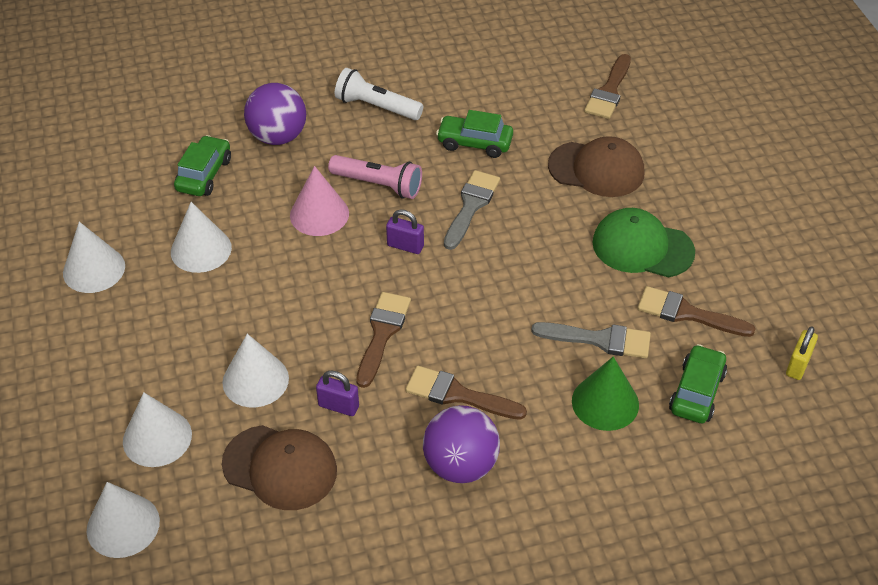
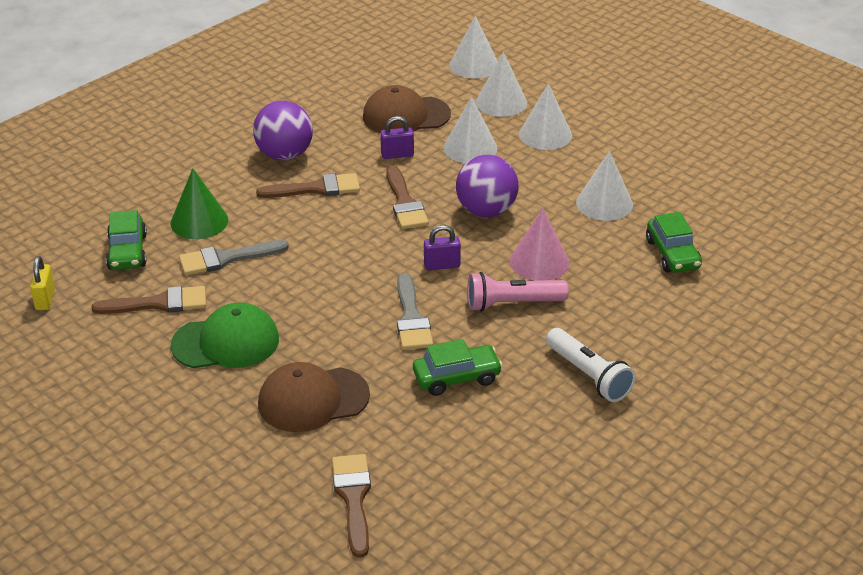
camera: 150 degrees right, 10 degrees down
white cone [63,222,125,293] -> white cone moved to [519,83,572,150]
purple ball [244,83,306,145] -> purple ball moved to [456,155,518,217]
white flashlight [335,68,423,120] -> white flashlight turned 60 degrees clockwise [546,328,636,402]

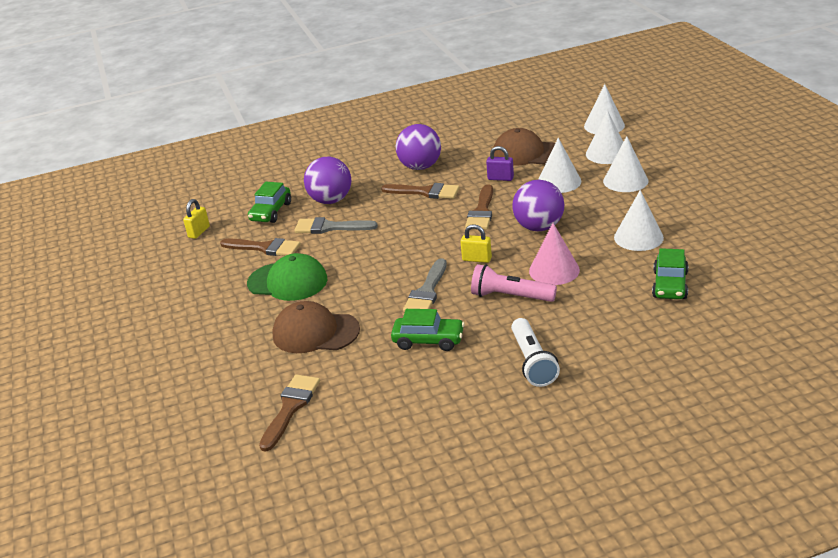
camera: 30 degrees right, 5 degrees down
green cone [171,168,228,239] -> purple ball [304,157,351,204]
purple padlock [424,225,461,271] -> yellow padlock [460,224,492,263]

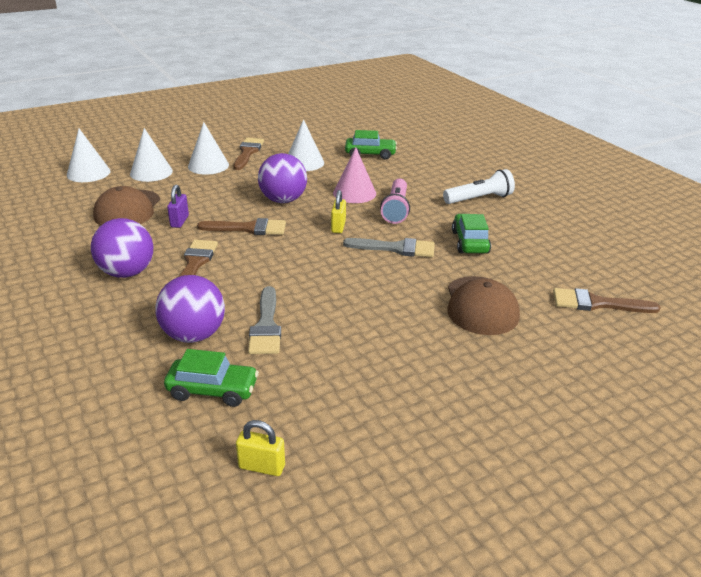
camera: 105 degrees left, 0 degrees up
brown brush [220,238,301,256] -> brown brush moved to [233,138,264,170]
green cap [247,253,327,301] -> none
white cone [538,138,581,193] -> none

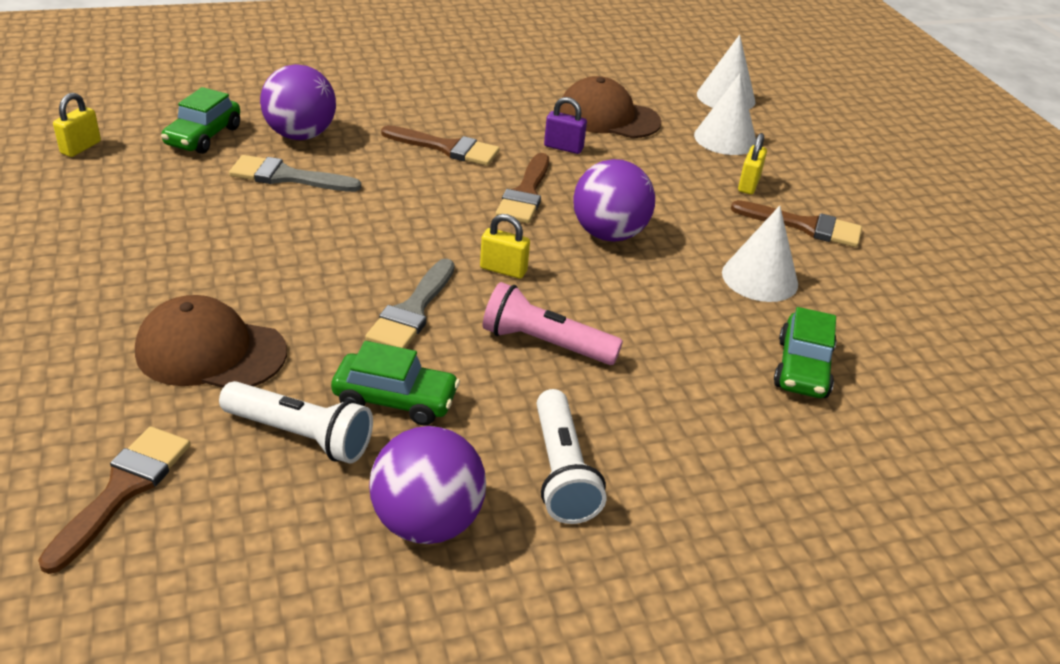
camera: 100 degrees right, 5 degrees up
purple ball [91,218,153,278] -> purple ball moved to [369,426,486,544]
white cone [188,122,229,175] -> yellow padlock [738,133,767,194]
pink cone [333,148,376,203] -> none
none -> white flashlight [219,381,373,464]

